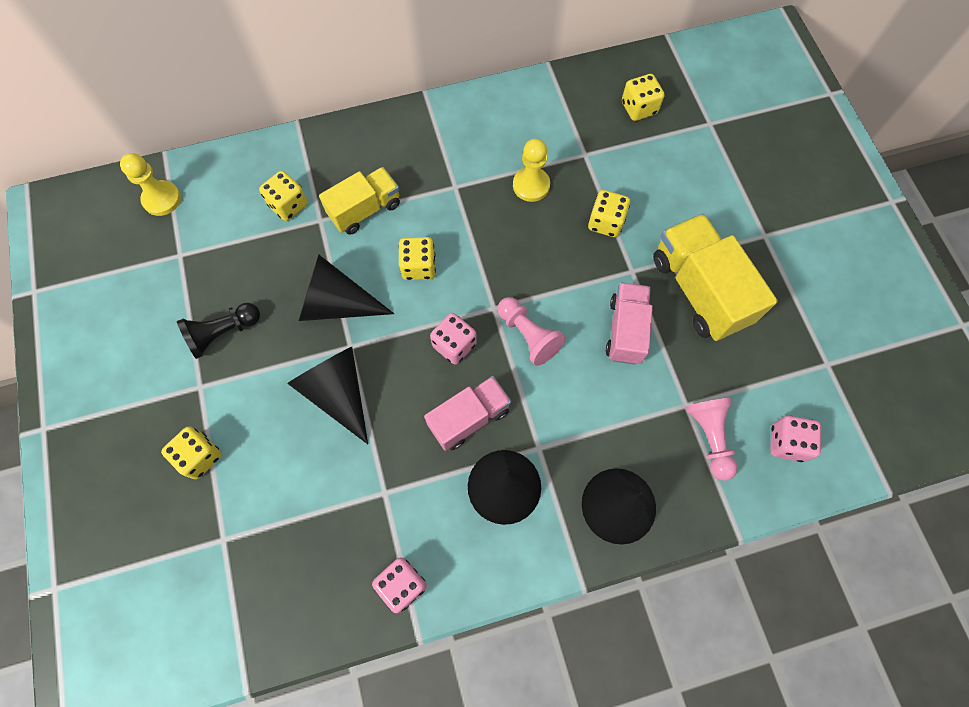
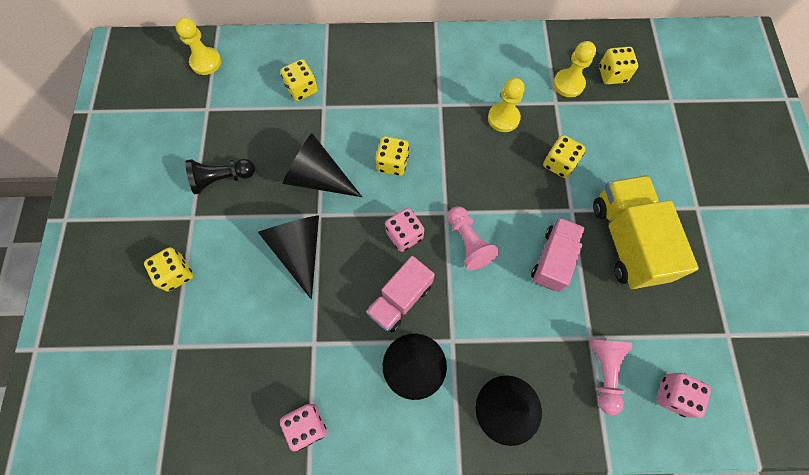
camera: 15 degrees right, 0 degrees up
yellow truck [319,167,400,235] -> none
pink truck [424,376,511,451] -> pink truck turned 150 degrees clockwise [366,256,435,332]
none -> yellow pawn [553,41,596,97]

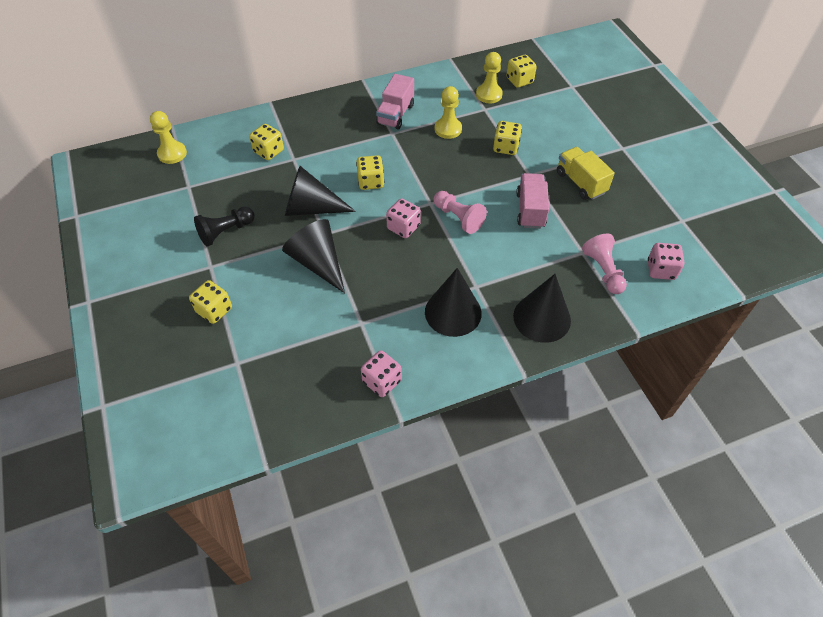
camera: 20 degrees left, 15 degrees down
pink truck [366,256,435,332] -> pink truck moved to [376,74,414,129]
yellow truck [593,175,699,289] -> yellow truck [557,147,615,200], size x0.64

